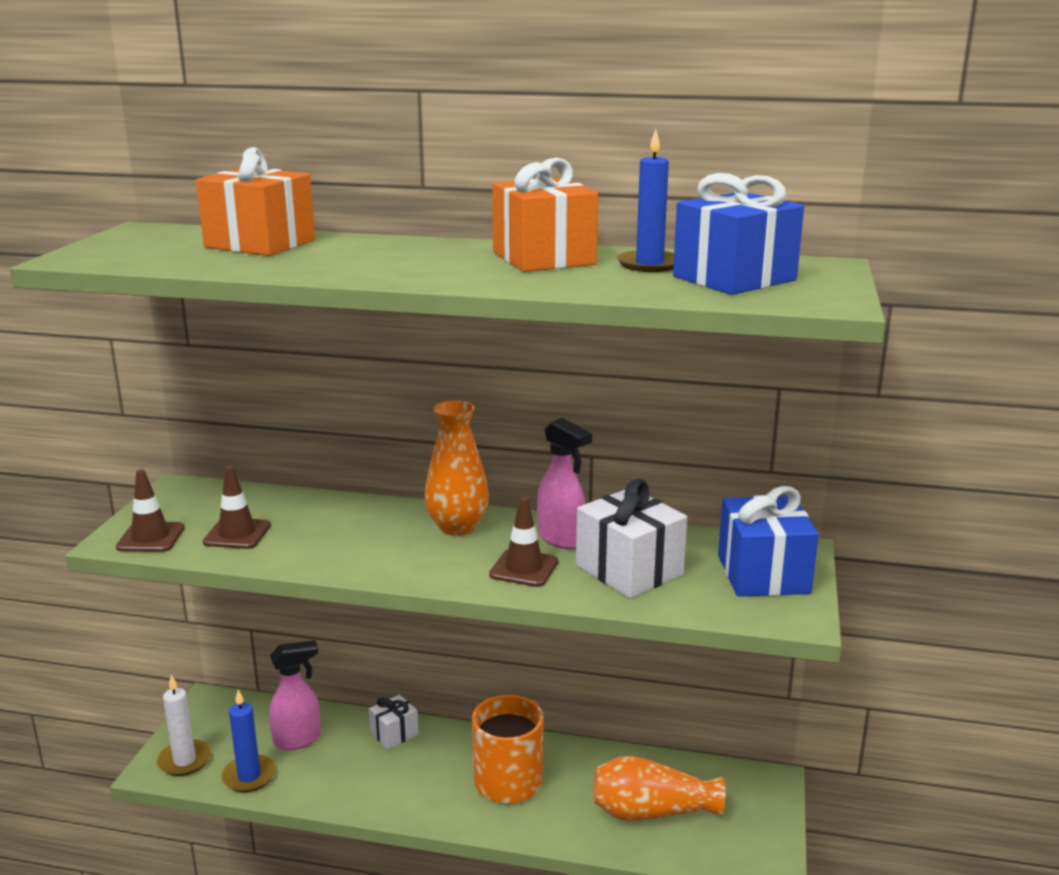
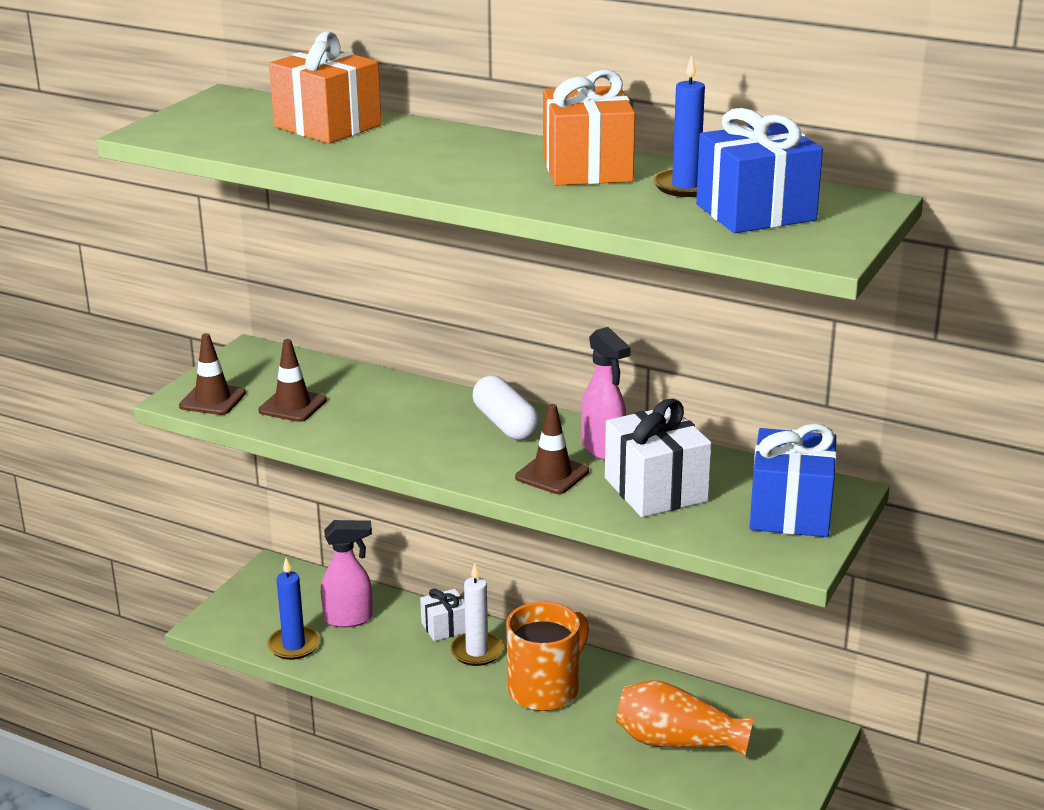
camera: 15 degrees right, 5 degrees up
white candle [157,675,211,776] -> white candle moved to [450,563,504,666]
orange vase [425,400,489,536] -> white capsule [473,375,540,440]

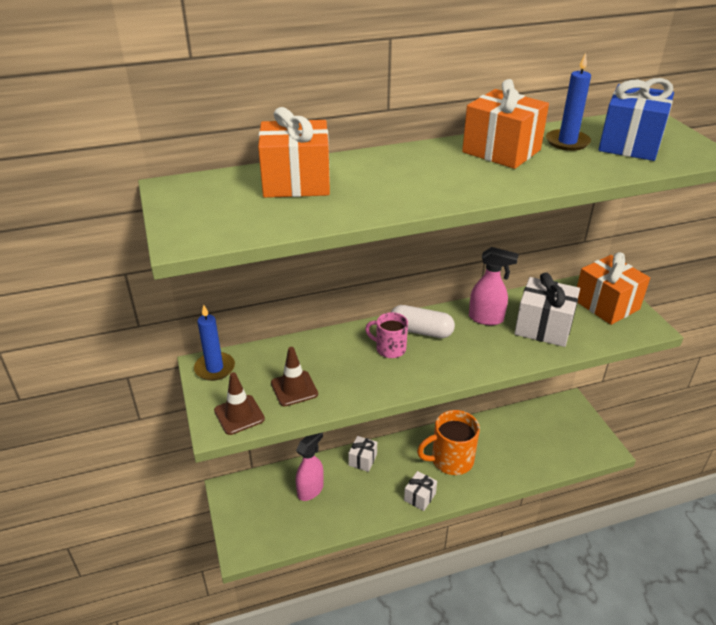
camera: 45 degrees left, 10 degrees up
blue candle [267,558,320,660] -> blue candle moved to [194,305,235,381]
white candle [450,563,504,666] -> none
orange mug [506,602,589,711] -> orange mug turned 105 degrees counterclockwise [417,410,480,475]
brown traffic cone [515,404,589,494] -> none
orange vase [616,680,754,757] -> none
blue gift [750,423,837,537] -> orange gift [577,252,650,325]
none -> pink mug [365,312,408,358]
none -> white gift [404,471,437,511]

